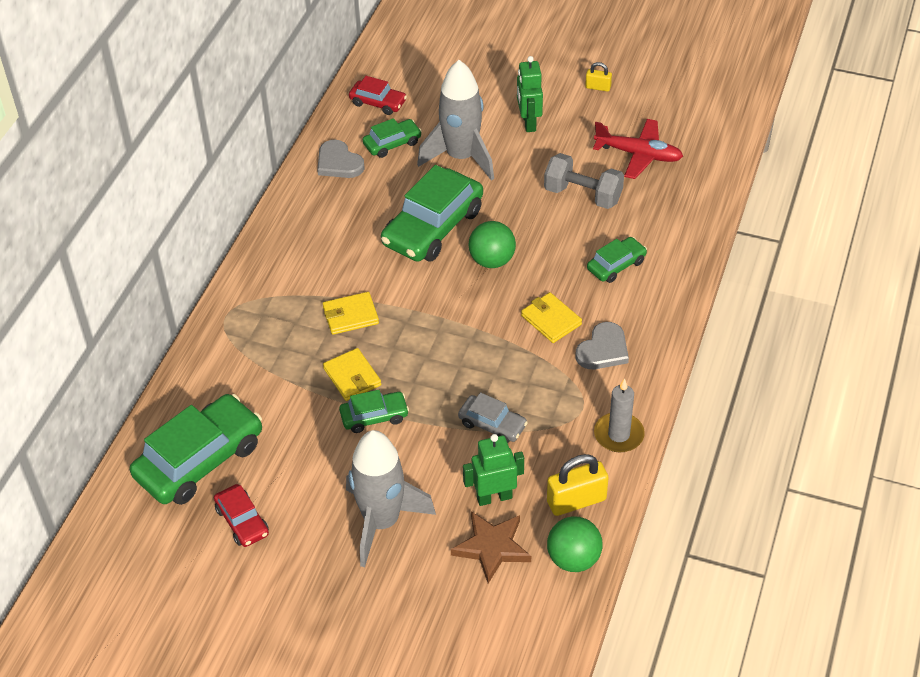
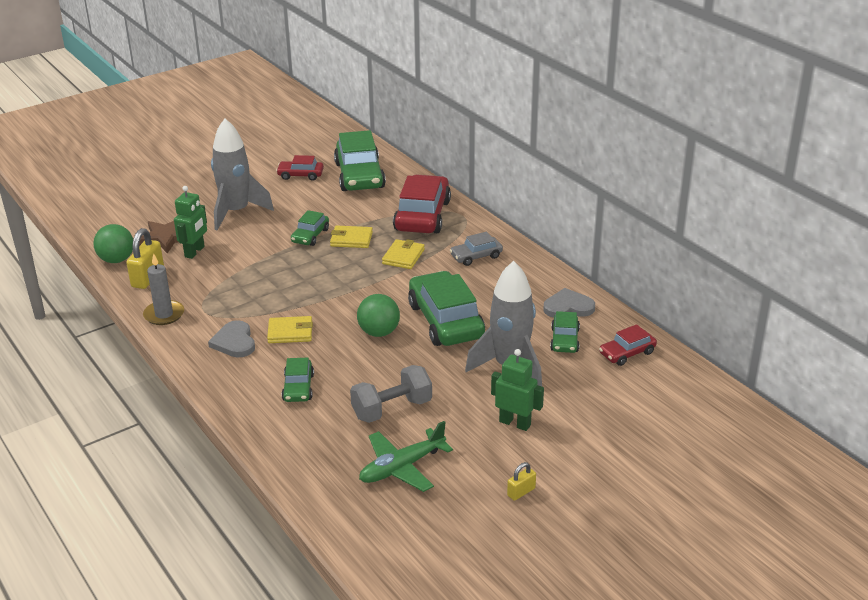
camera: 125 degrees right, 15 degrees down
grey car [458,392,528,443] -> grey car moved to [450,232,503,266]
red plane [593,119,683,179] -> green plane [359,421,453,492]
none -> red car [393,174,451,233]

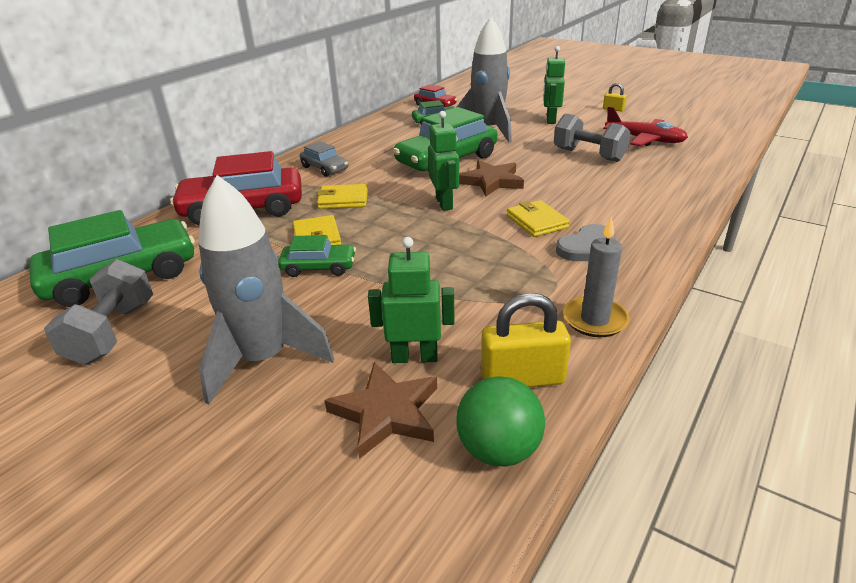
camera: 110 degrees left, 0 degrees up
red car [276,155,324,181] -> grey dumbbell [44,259,153,365]
green car [282,358,314,402] -> none
green ball [357,294,400,337] -> brown star [459,160,524,197]
green plane [359,421,453,492] -> red plane [603,106,688,146]
grey heart [543,288,595,318] -> none
none -> green robot [428,111,459,211]

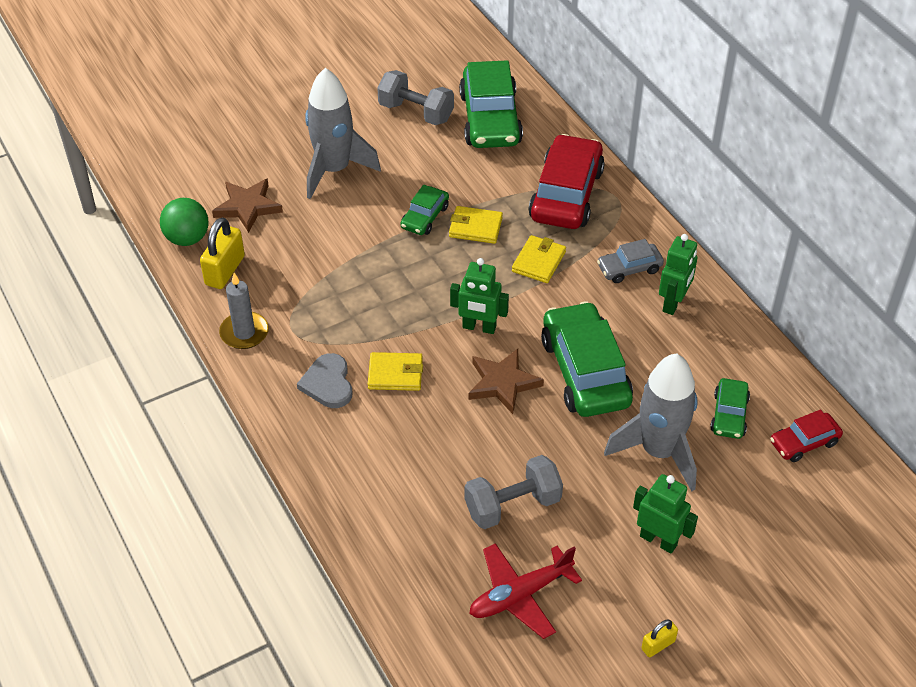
camera: 115 degrees right, 15 degrees up
green robot [368,237,454,363] -> green robot moved to [659,234,698,315]

